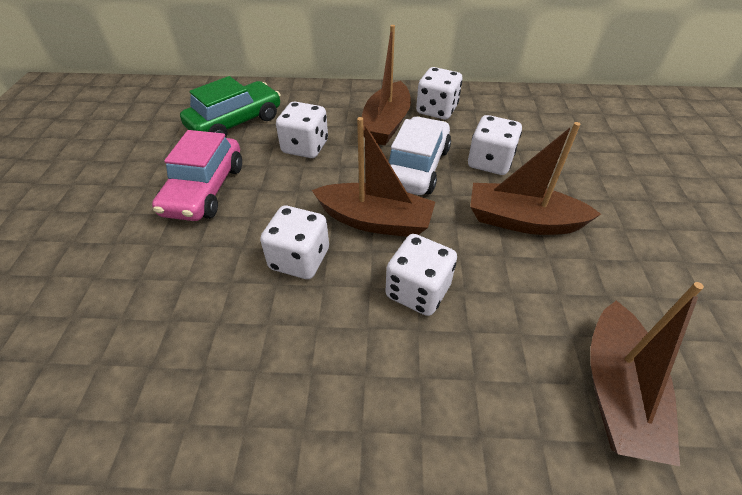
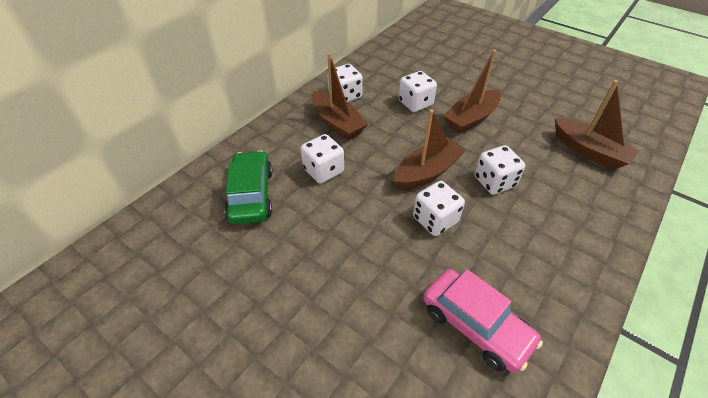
camera: 55 degrees left, 0 degrees up
pink car [152,130,242,221] -> pink car moved to [423,269,543,373]
white car [389,116,451,195] -> none

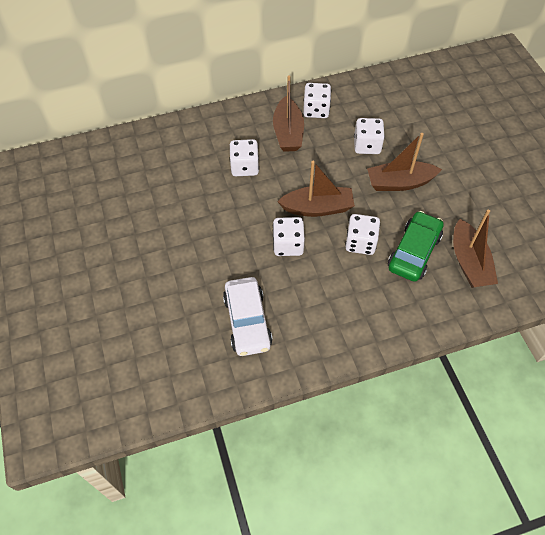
camera: 35 degrees right, 10 degrees up
green car [225,151,273,224] -> green car moved to [388,211,444,282]
pink car [423,269,543,373] -> white car [223,277,273,356]

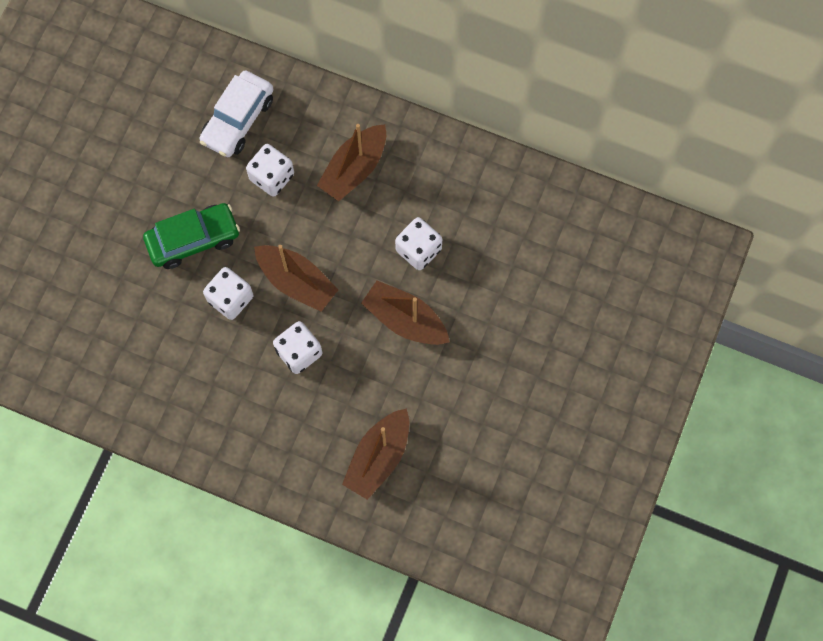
camera: 40 degrees right, 15 degrees up
white car [223,277,273,356] -> white car moved to [199,70,274,157]
white dice [303,83,331,118] -> none
green car [388,211,444,282] -> green car moved to [143,203,240,269]

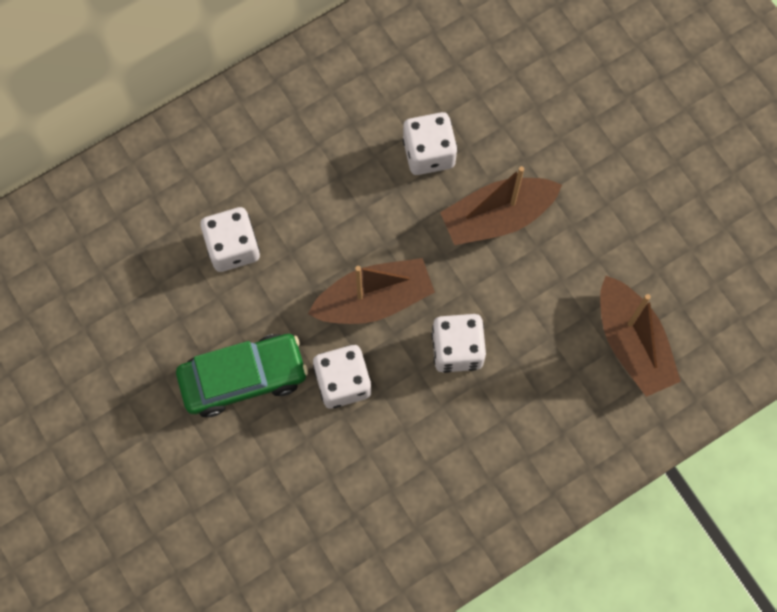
camera: 55 degrees left, 0 degrees up
green car [143,203,240,269] -> green car turned 60 degrees clockwise [176,334,308,417]
white car [199,70,274,157] -> none
brown boat [317,124,386,201] -> none

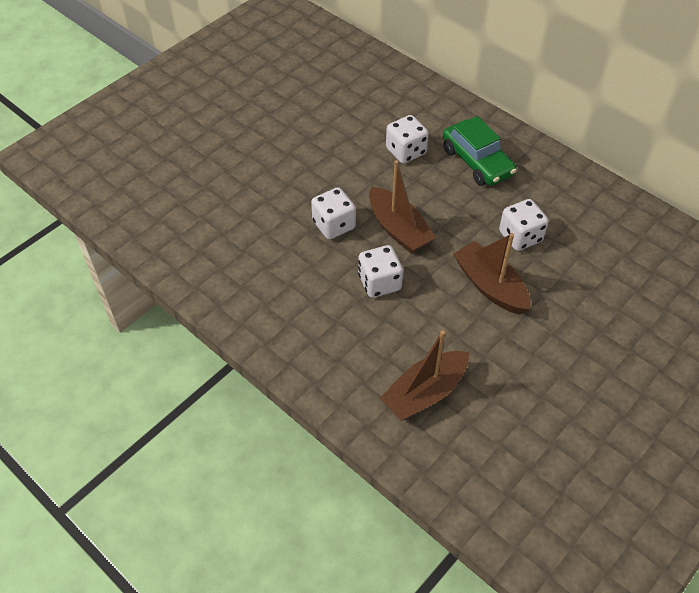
camera: 75 degrees right, 20 degrees down
green car [176,334,308,417] -> green car moved to [443,116,517,186]

